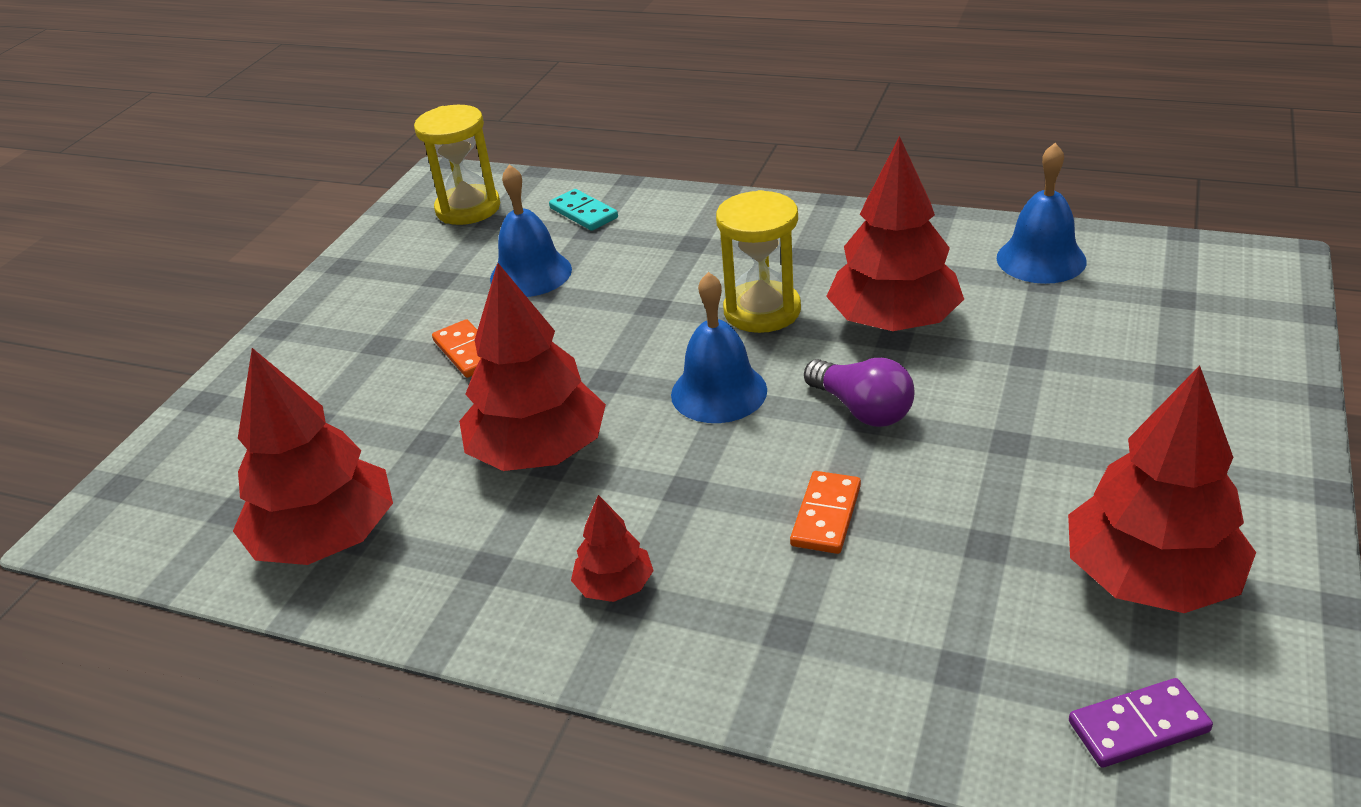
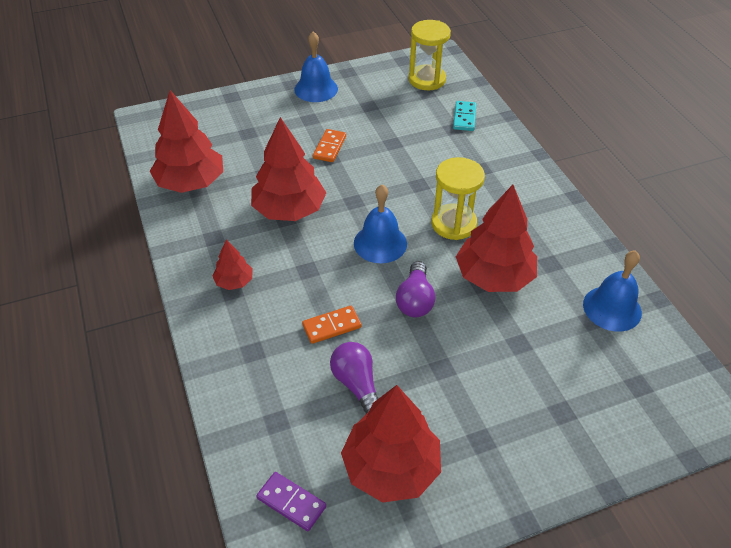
camera: 45 degrees right, 10 degrees up
blue bell [490,164,572,297] -> blue bell moved to [294,31,338,102]
none -> purple light bulb [330,342,379,414]

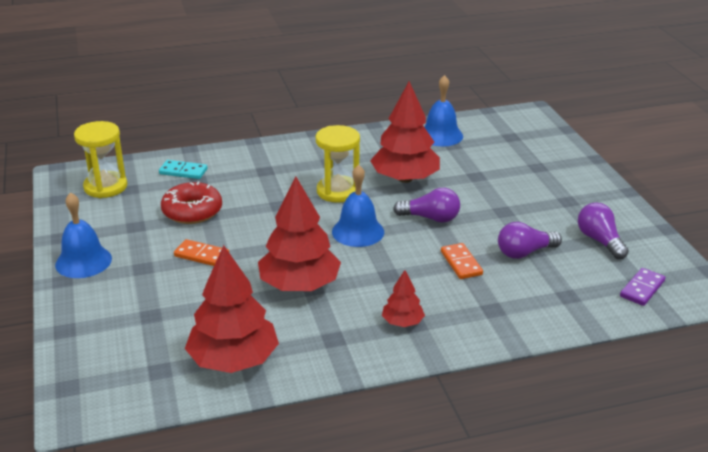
camera: 85 degrees left, 15 degrees down
red tree [341,385,441,503] -> purple light bulb [578,202,629,259]
none -> red donut [161,182,222,224]

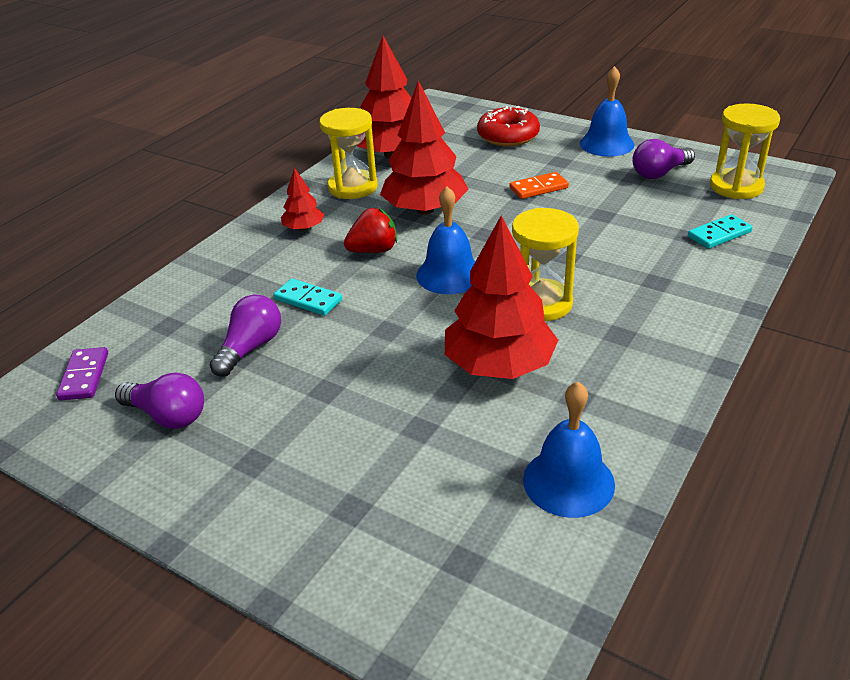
camera: 140 degrees right, 5 degrees up
red donut [161,182,222,224] -> red donut moved to [477,106,540,147]
purple light bulb [393,188,460,223] -> purple light bulb moved to [633,139,695,179]
orange domino [441,243,483,279] -> turquoise domino [273,278,342,316]
none -> yellow hourglass [320,108,378,199]
none -> red strawberry [344,208,397,253]

